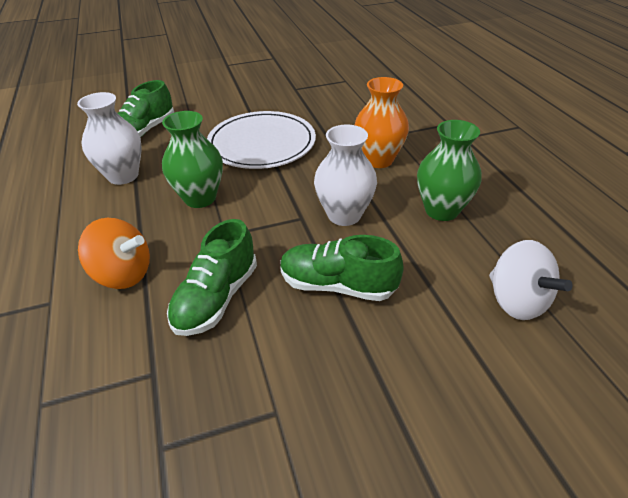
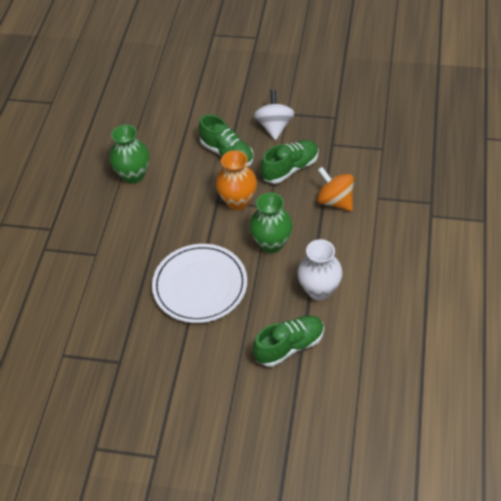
camera: 150 degrees left, 10 degrees up
white vase [314,125,377,226] -> none
orange vase [355,77,409,168] -> orange vase moved to [216,150,257,210]
white spinning top [489,240,573,320] -> white spinning top moved to [254,90,295,140]

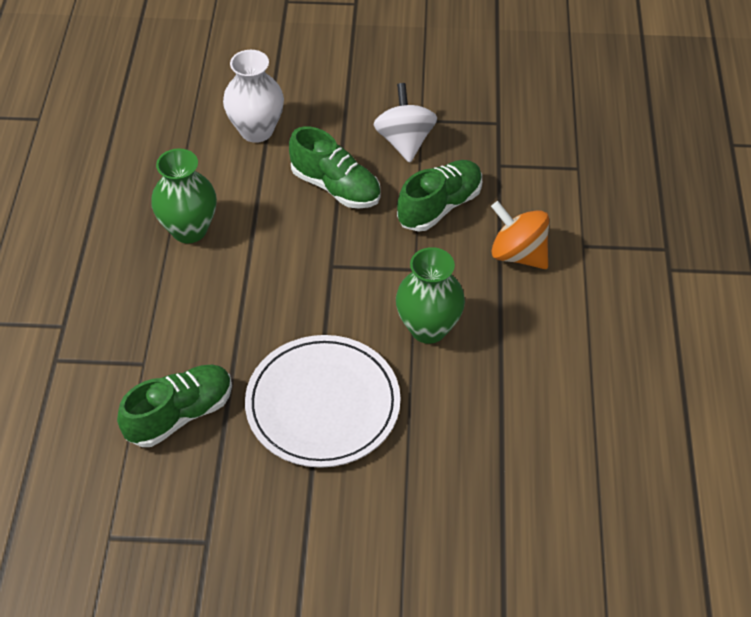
camera: 10 degrees left, 0 degrees up
orange vase [216,150,257,210] -> none
green shoe [253,316,324,367] -> green shoe moved to [117,365,232,447]
white vase [297,239,343,301] -> white vase moved to [223,50,284,143]

